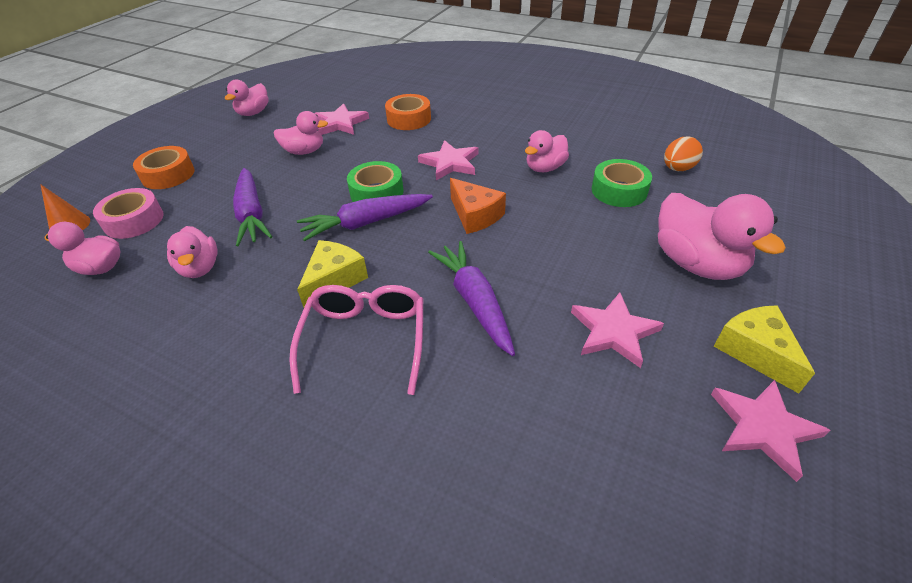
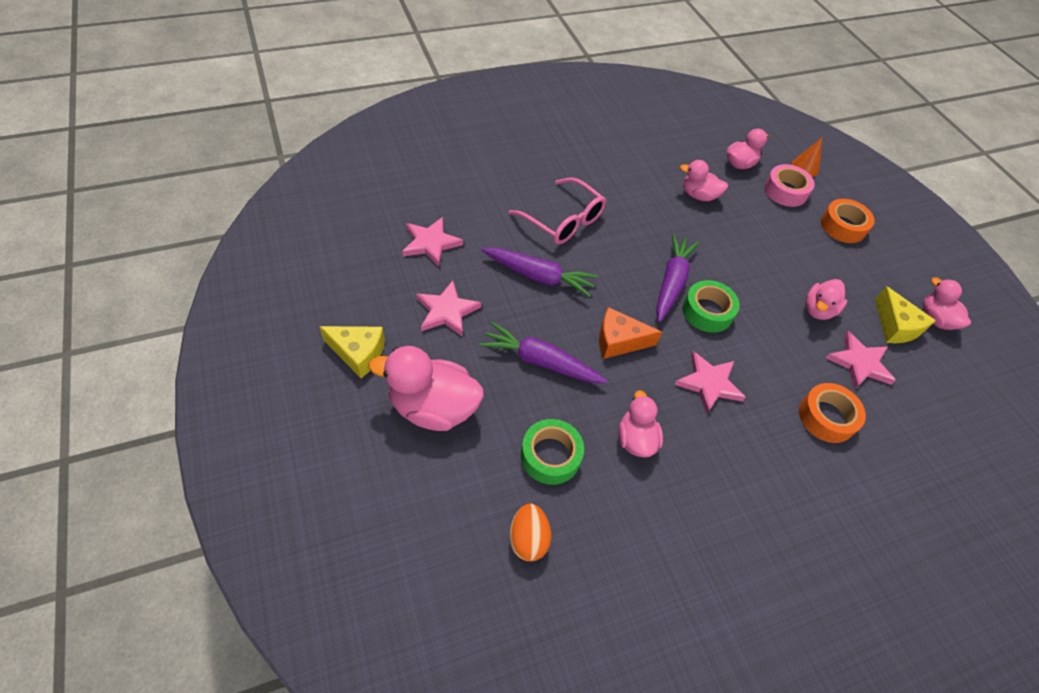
camera: 125 degrees right, 10 degrees up
purple carrot [233,168,272,246] -> purple carrot moved to [479,322,608,383]
yellow cheese [297,240,368,307] -> yellow cheese moved to [875,286,936,343]
pink star [711,380,831,482] -> pink star moved to [402,217,463,267]

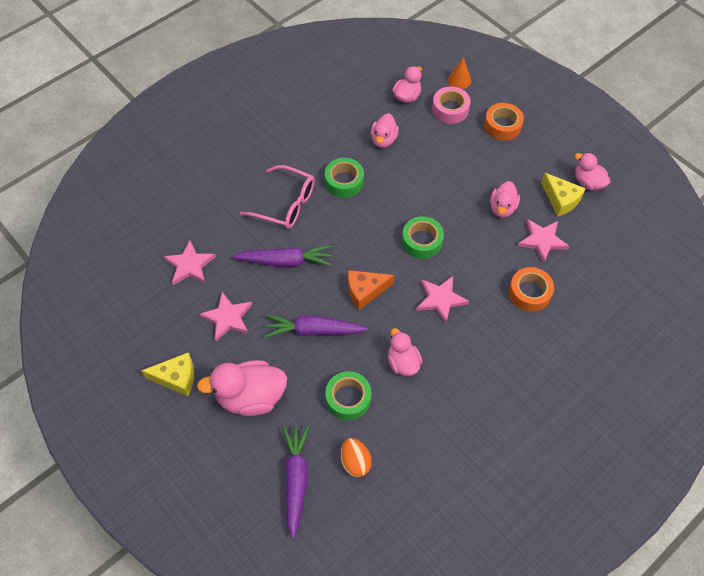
camera: 15 degrees left, 5 degrees up
purple carrot [656,234,699,322] -> purple carrot moved to [282,425,309,539]
pink duck [680,160,728,201] -> pink duck turned 75 degrees counterclockwise [371,113,399,148]
none -> green tape [325,158,364,198]

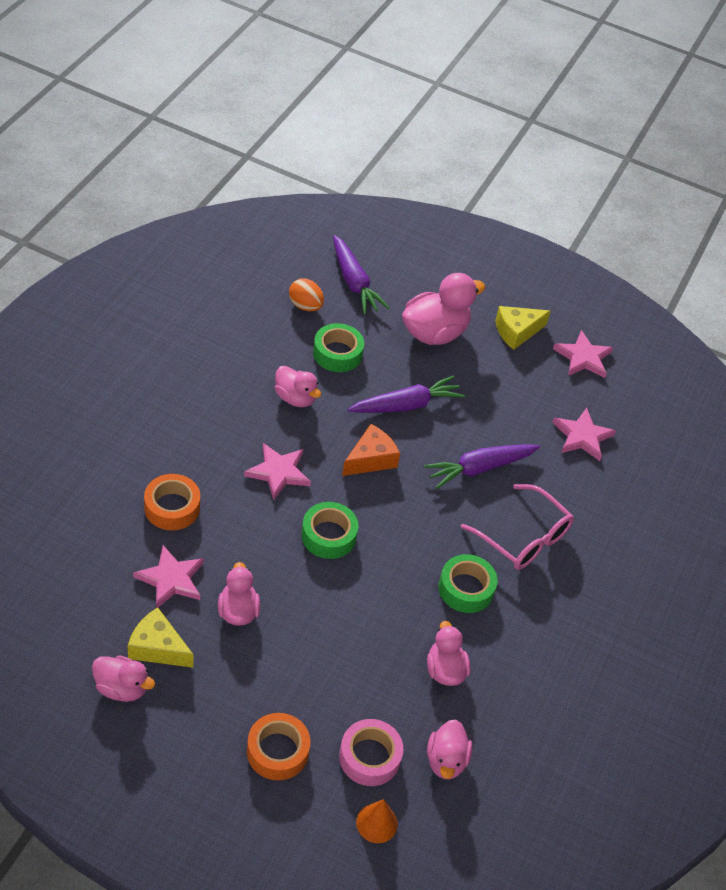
camera: 150 degrees right, 10 degrees down
pink star [199,292,252,341] -> pink star moved to [553,330,613,378]
pink glasses [240,165,315,229] -> pink glasses turned 135 degrees counterclockwise [461,484,574,570]

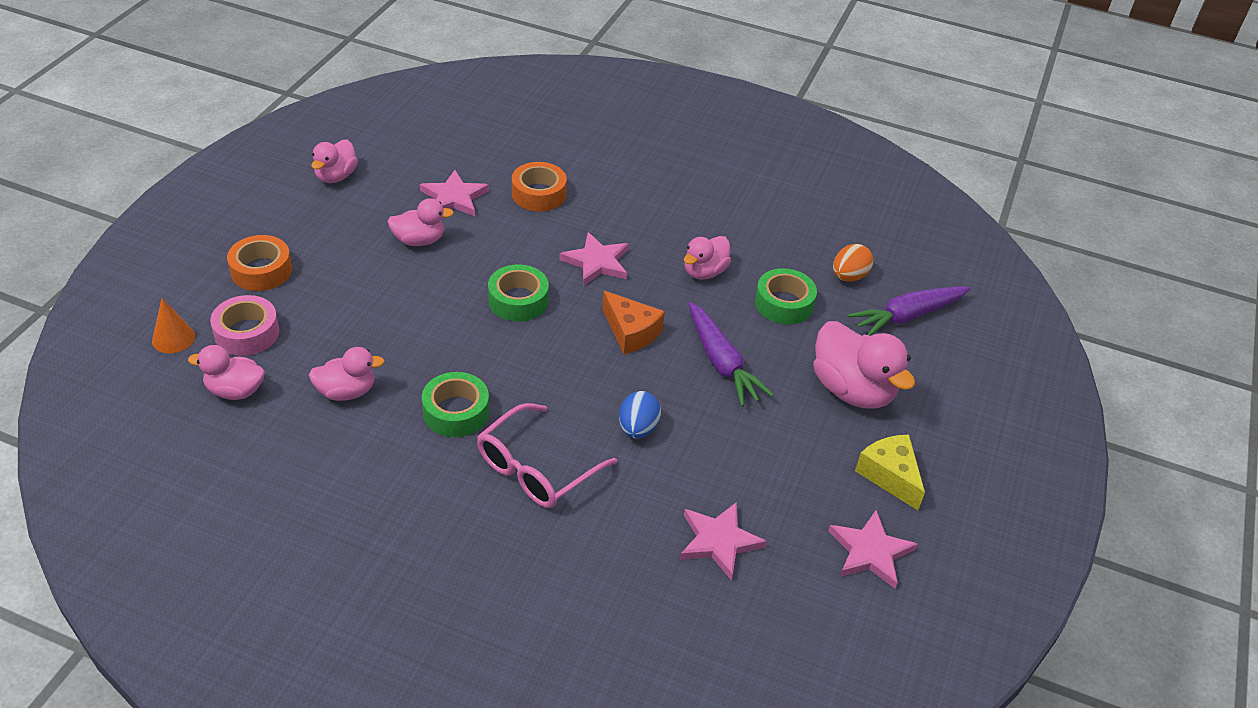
camera: 90 degrees right, 5 degrees down
yellow cheese [128,608,194,668] -> none
purple carrot [424,444,540,489] -> blue egg [619,391,661,439]

